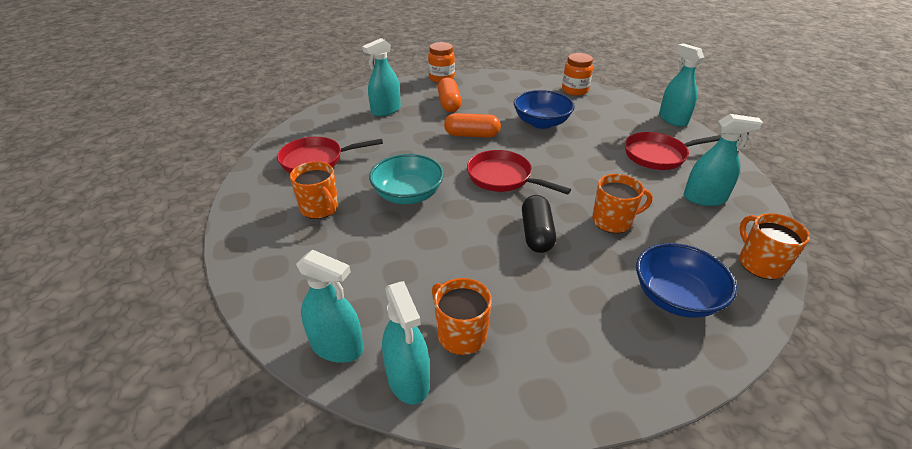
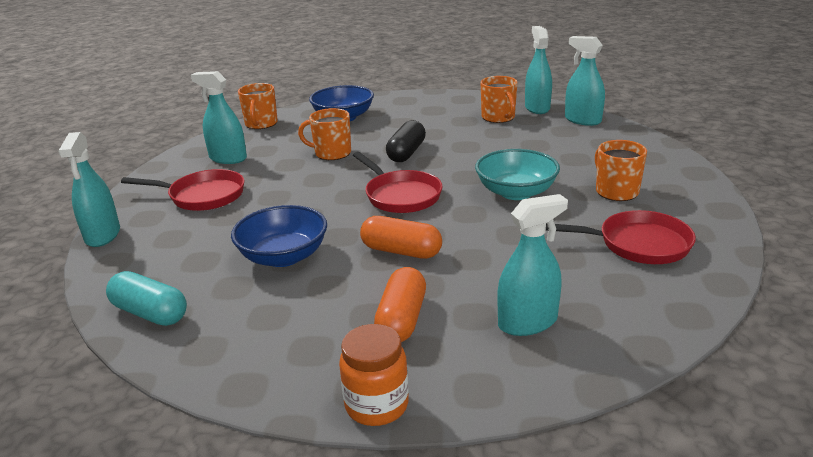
camera: 160 degrees left, 10 degrees down
orange jar [562,53,593,96] -> turquoise capsule [106,271,187,326]

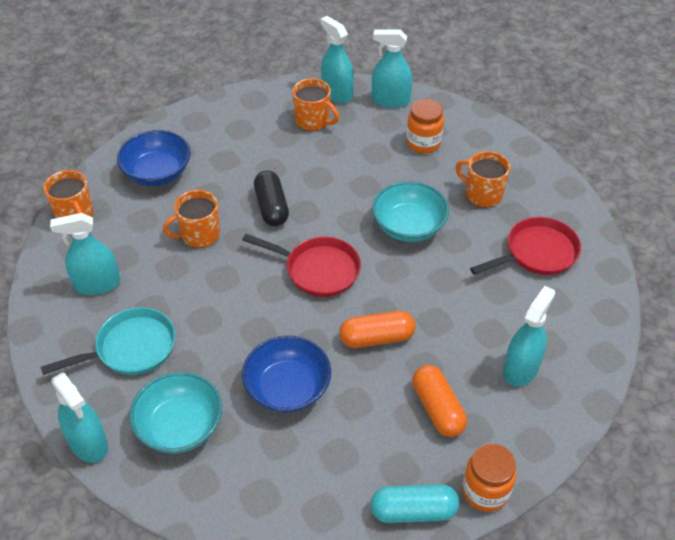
camera: 35 degrees left, 20 degrees up
turquoise capsule [106,271,187,326] -> turquoise capsule moved to [371,484,459,523]
red pan [121,169,245,211] -> turquoise pan [41,307,176,375]
none -> turquoise bowl [129,372,222,453]
none -> orange jar [406,99,444,154]

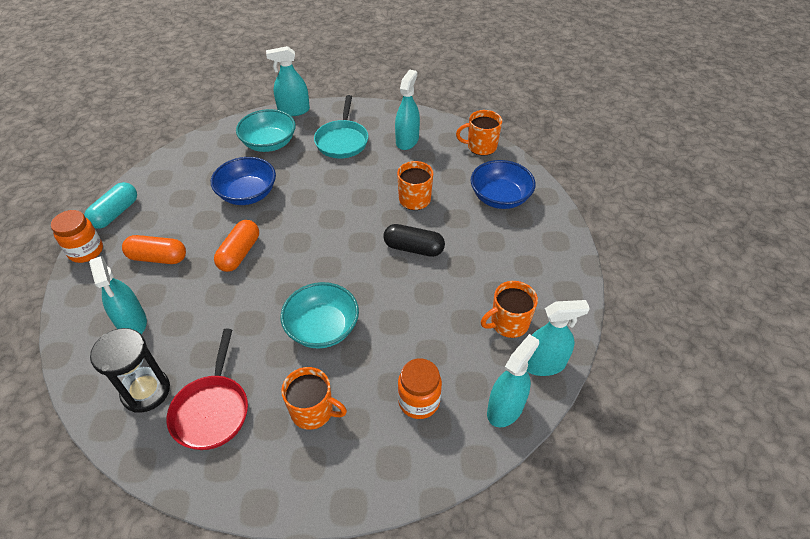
camera: 120 degrees right, 0 degrees up
red pan [242,234,361,297] -> none
orange mug [456,151,510,208] -> orange mug turned 45 degrees clockwise [281,367,347,430]
none -> black hourglass [90,328,170,413]

